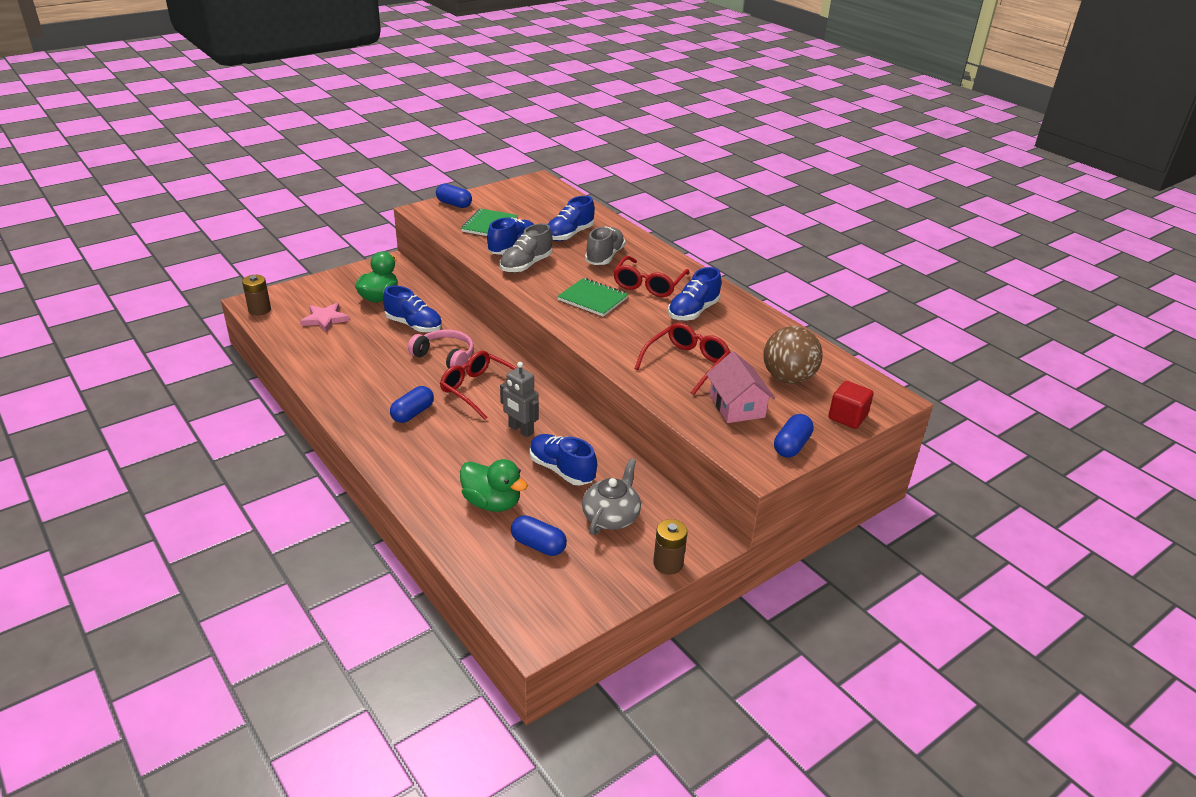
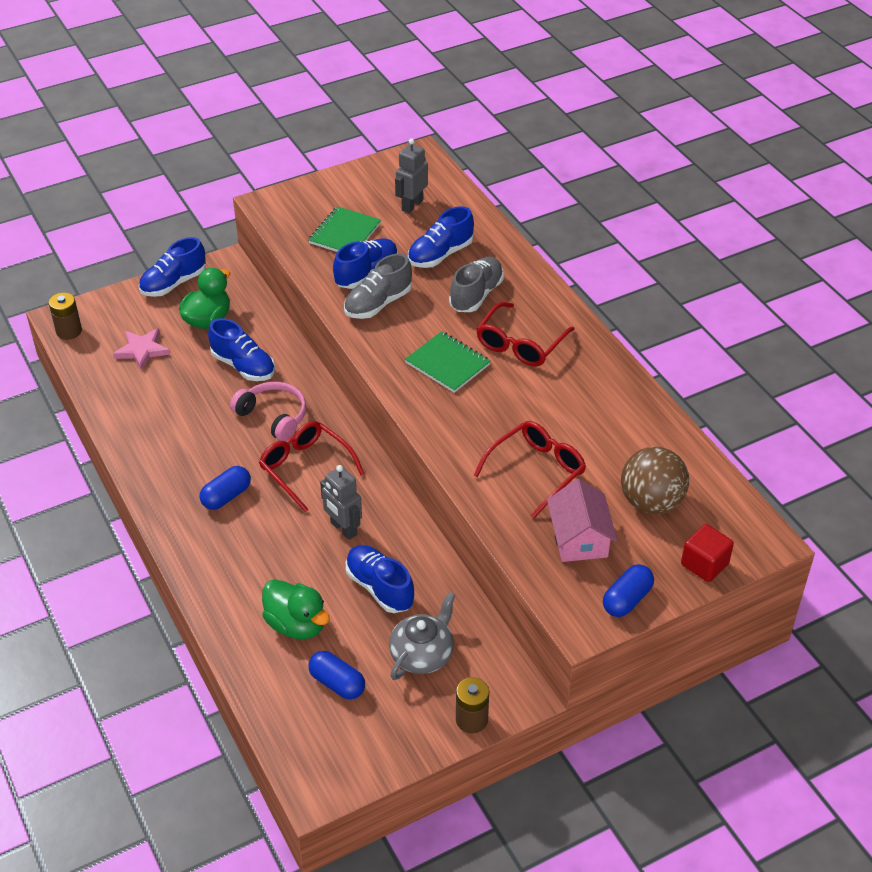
camera: 10 degrees right, 10 degrees up
blue capsule [436,184,472,208] -> none
blue shoe [668,267,721,321] -> blue shoe moved to [139,237,205,297]
none -> grey robot [395,138,428,213]

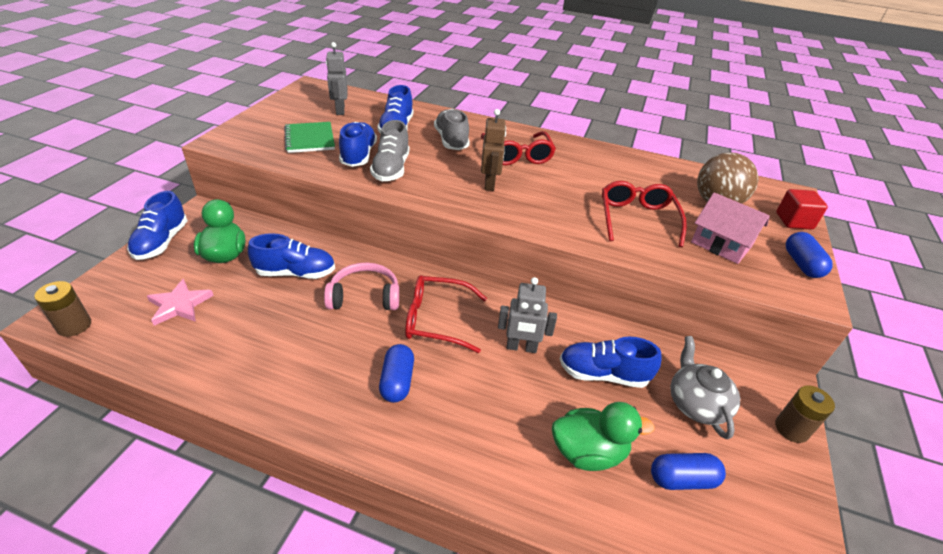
camera: 45 degrees left, 5 degrees down
green notebook [405,331,491,393] -> brown robot [481,109,506,191]

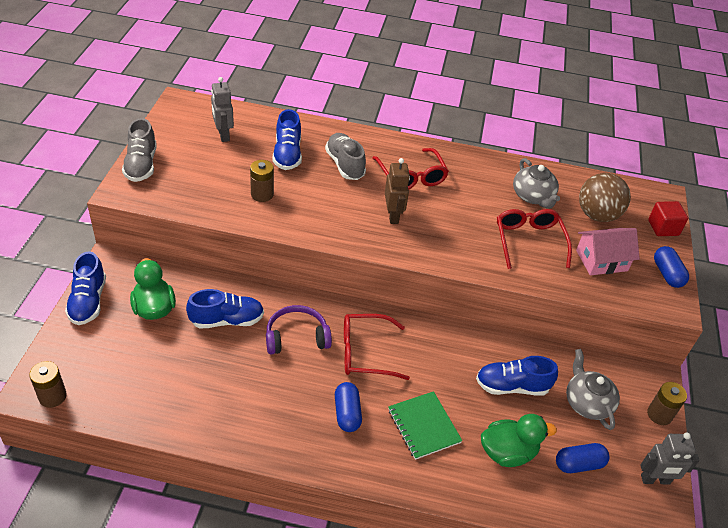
camera: 10 degrees left, 5 degrees up
pink star [147,279,214,326] -> none
green notebook [284,122,335,153] -> green notebook moved to [388,391,462,460]
pink headphones [324,263,399,310] -> purple headphones [266,305,332,354]
blue shoe [339,122,377,167] -> brown battery [250,160,274,202]
grey shoe [370,120,409,181] -> grey shoe moved to [122,118,157,182]
grey robot [498,277,557,353] -> grey robot moved to [640,432,700,485]
pink house [691,192,770,264] -> pink house turned 45 degrees counterclockwise [576,228,640,275]
none -> grey teapot [513,158,560,209]

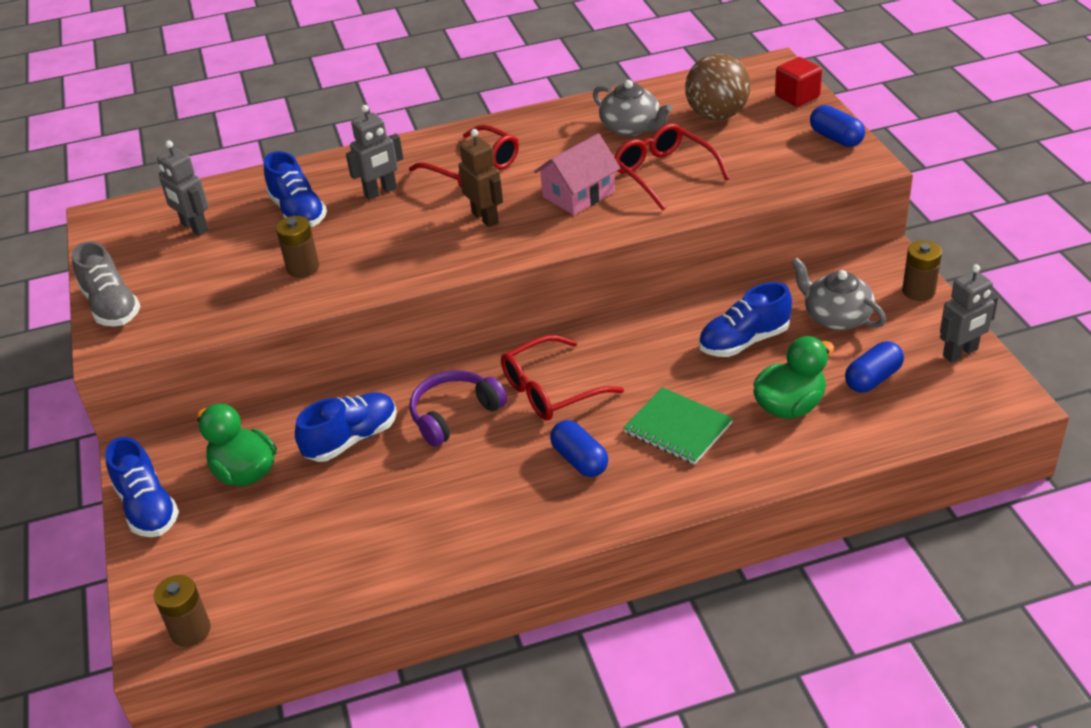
camera: 20 degrees left, 5 degrees down
grey shoe [325,133,366,180] -> grey robot [346,105,403,200]
pink house [576,228,640,275] -> pink house moved to [534,134,621,215]

